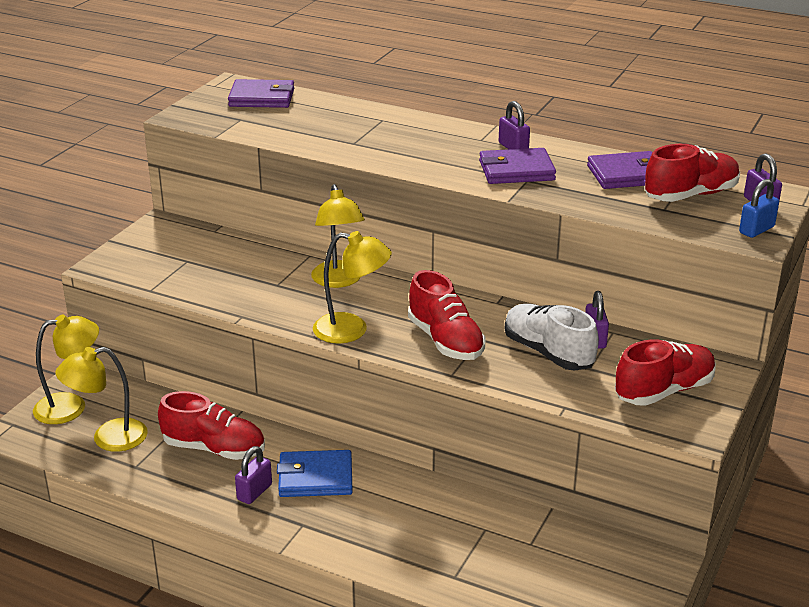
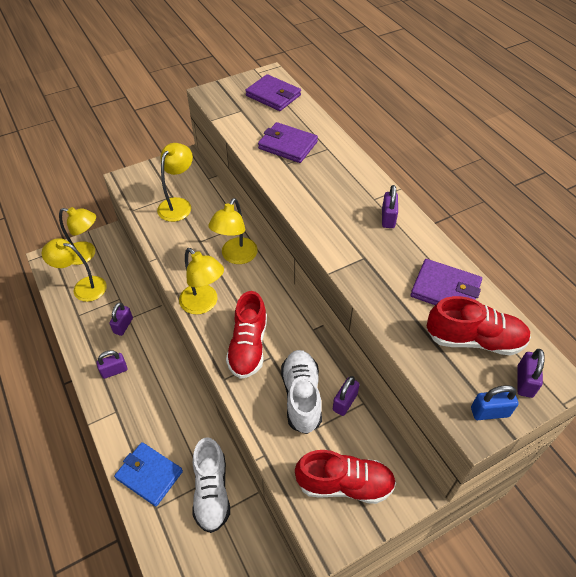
camera: 35 degrees right, 20 degrees up
red shoe [158,391,265,460] -> purple padlock [109,302,133,336]
blue wallet [277,450,353,497] -> blue wallet moved to [114,442,183,506]
purple wallet [479,148,556,184] -> purple wallet moved to [258,122,318,163]
none -> yellow lamp [157,143,193,222]
none -> white shoe [193,437,230,533]

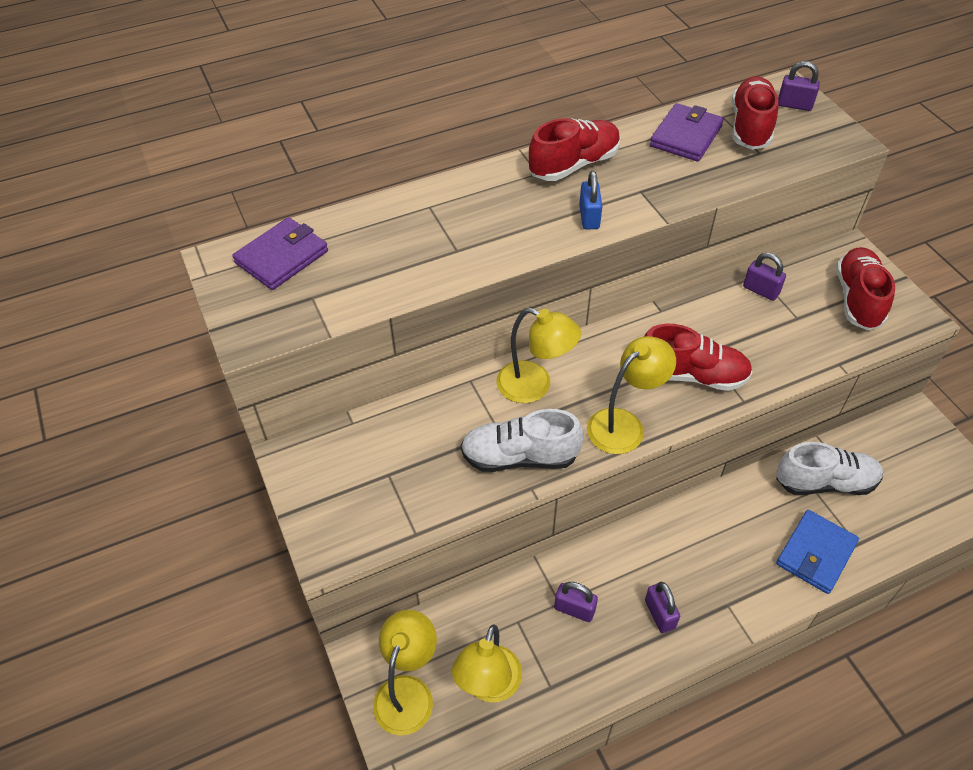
camera: 85 degrees left, 0 degrees up
yellow lamp [157,143,193,222] -> none
purple wallet [258,122,318,163] -> none
white shoe [281,350,322,434] -> white shoe moved to [461,409,584,472]
purple padlock [382,185,398,228] -> red shoe [529,118,621,181]
blue padlock [471,385,519,420] -> blue padlock moved to [579,171,602,229]

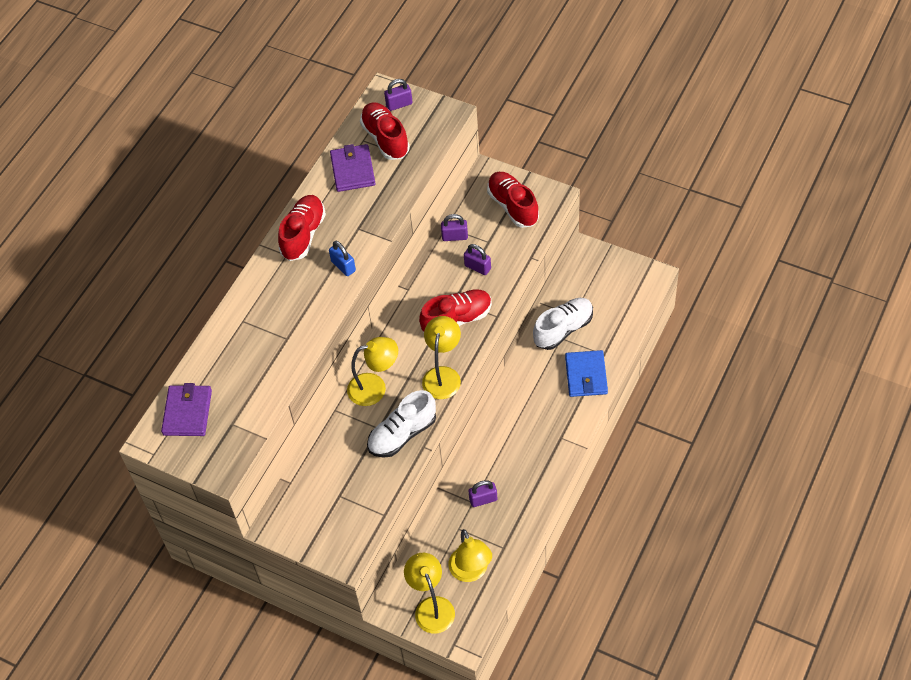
camera: 35 degrees left, 5 degrees up
purple padlock [645,582,680,633] -> purple padlock moved to [464,244,491,275]

